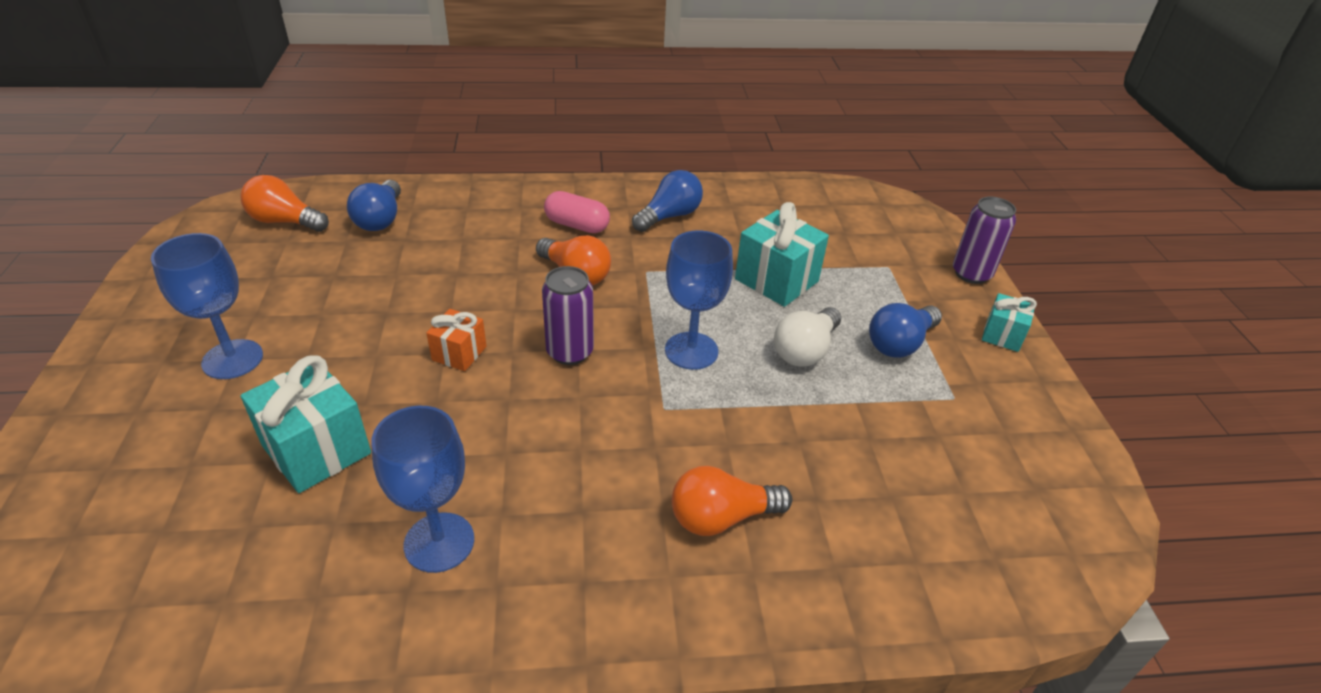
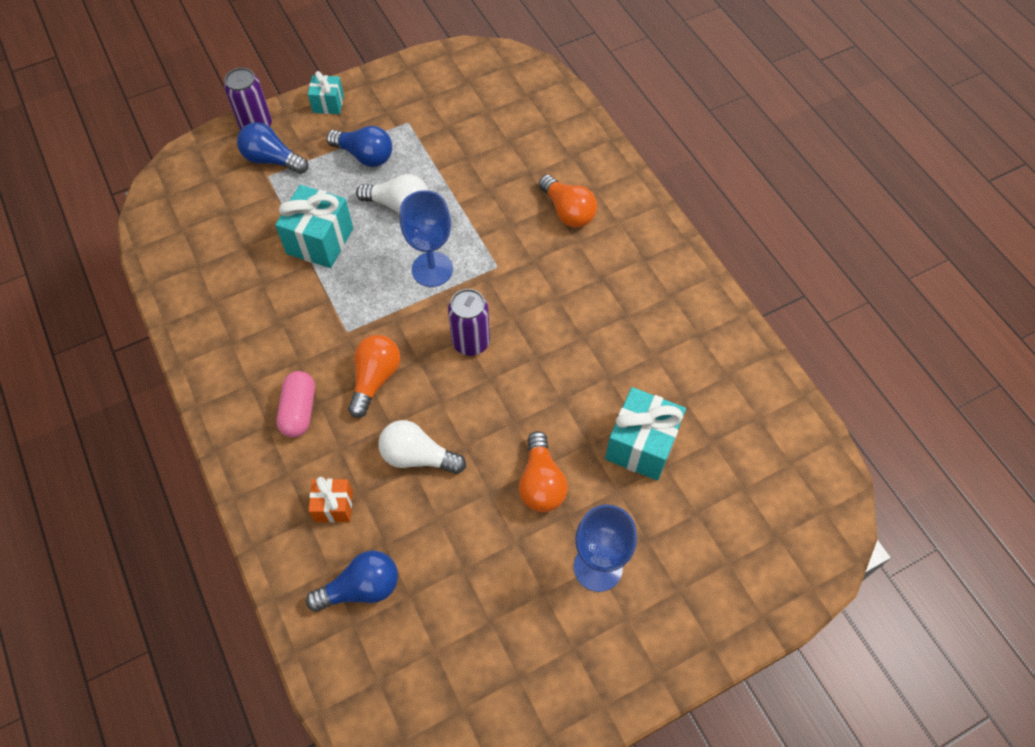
camera: 110 degrees left, 20 degrees up
orange light bulb [240,175,329,232] -> orange light bulb moved to [519,431,568,512]
blue goblet [371,406,474,573] -> none
orange gift [426,309,486,371] -> orange gift moved to [309,477,353,523]
blue light bulb [632,170,703,232] -> blue light bulb moved to [237,122,308,174]
none -> white light bulb [378,420,466,474]

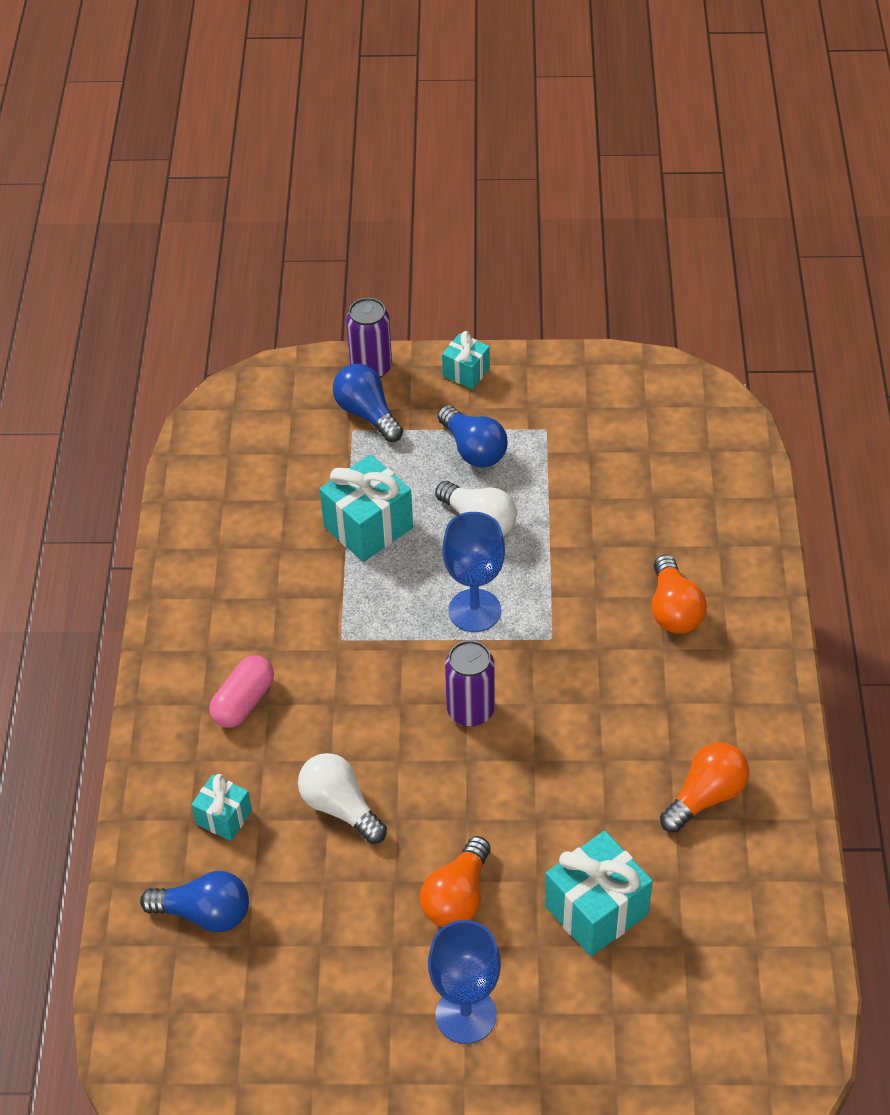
camera: 30 degrees right, 10 degrees down
orange gift [309,477,353,523] -> turquoise gift [191,774,252,841]
orange light bulb [348,335,400,418] -> orange light bulb moved to [660,742,749,833]

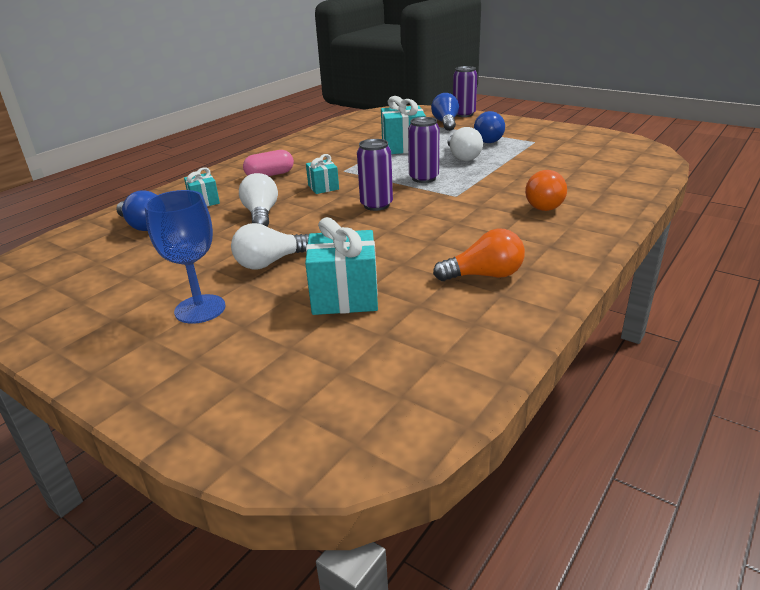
camera: 35 degrees right, 20 degrees down
orange light bulb [420,836,491,927] -> white light bulb [231,223,309,270]
turquoise gift [442,331,490,389] -> turquoise gift moved to [306,154,339,194]
blue goblet [443,512,505,632] -> purple can [408,117,439,183]

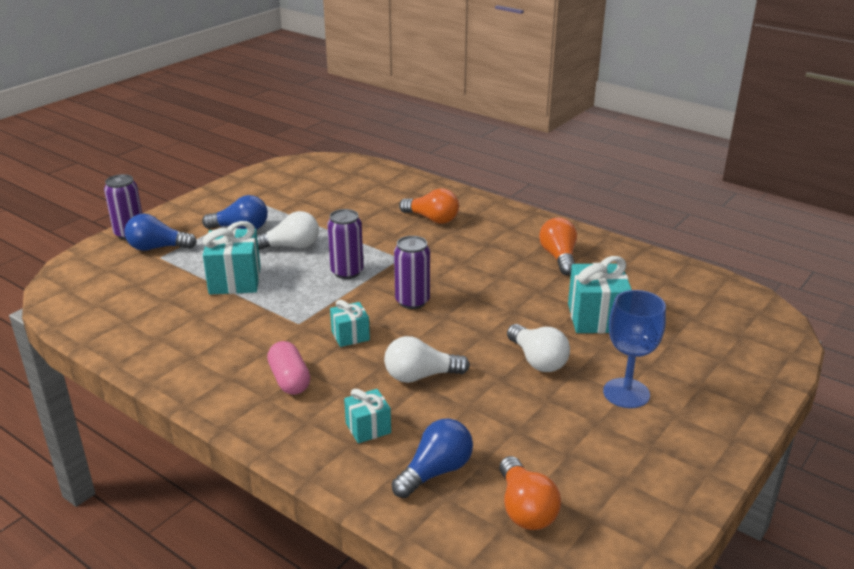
camera: 90 degrees left, 0 degrees up
none -> orange light bulb [499,456,561,530]

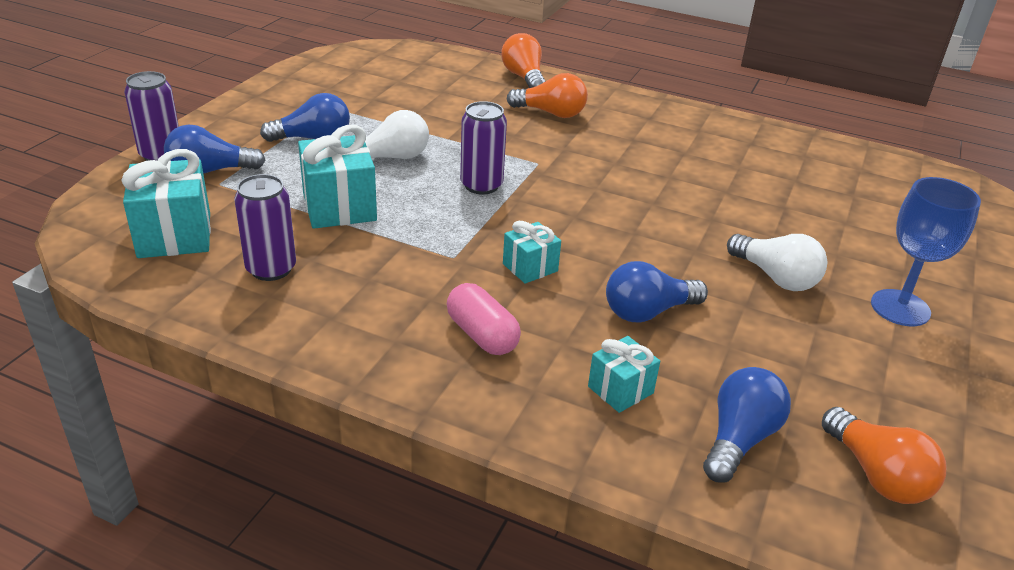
camera: 15 degrees left, 5 degrees up
white light bulb [384,336,470,383] -> blue light bulb [606,261,708,323]
purple can [394,236,430,309] -> purple can moved to [234,174,296,281]
orange light bulb [539,217,577,275] -> orange light bulb moved to [501,33,545,88]
turquoise gift [568,256,632,333] -> turquoise gift moved to [121,149,211,258]

